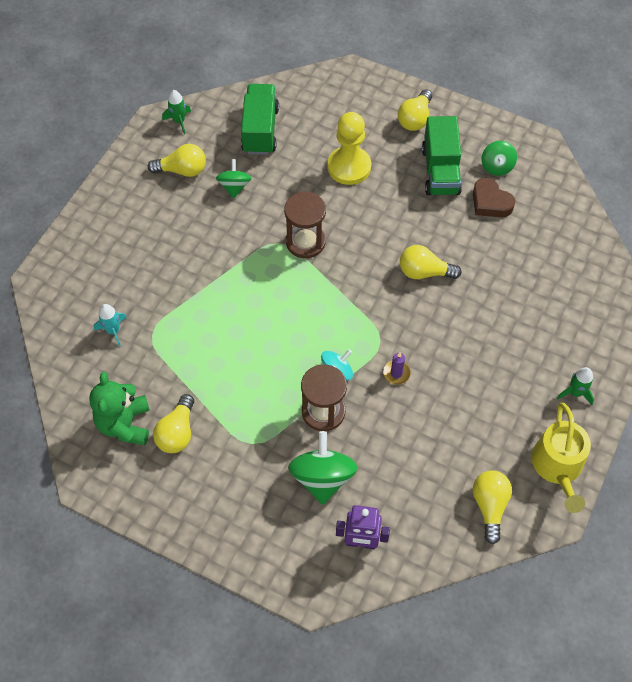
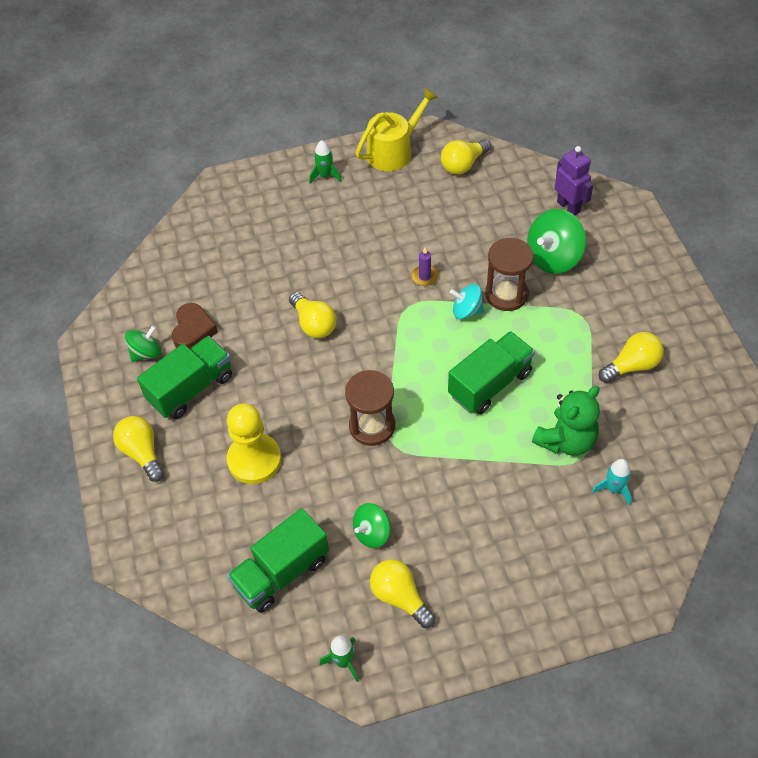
camera: 130 degrees left, 5 degrees down
green teddy bear [89,372,150,445] -> green teddy bear moved to [532,386,600,456]
yellow light bulb [398,89,432,131] -> yellow light bulb turned 105 degrees counterclockwise [113,416,164,482]
none -> green truck [448,331,535,415]

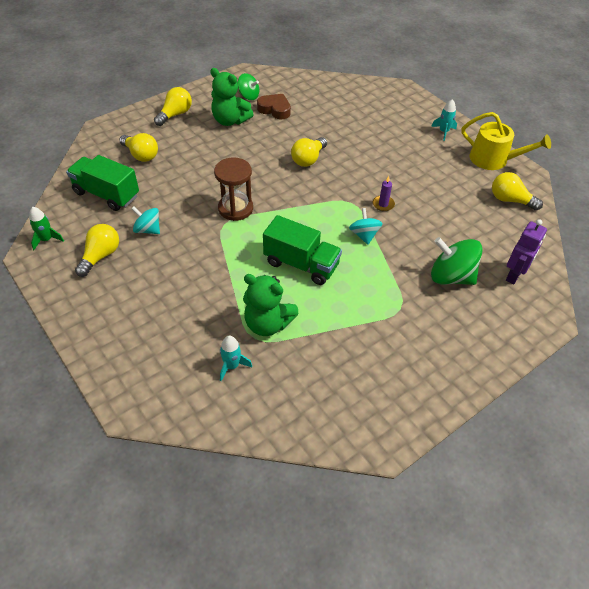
camera: 65 degrees right, 5 degrees down
green truck [137,336,232,419] -> green teddy bear [210,68,254,126]
brown heart [172,303,218,349] -> brown heart turned 135 degrees counterclockwise [257,94,291,119]
yellow pawn [227,403,281,484] -> none
green rocket [309,140,342,183] -> turquoise rocket [431,99,457,141]
green spinning top [353,503,390,548] -> turquoise spinning top [131,207,160,234]
brown hourglass [485,238,534,311] -> none
yellow light bulb [599,332,664,383] -> yellow light bulb moved to [119,133,158,162]

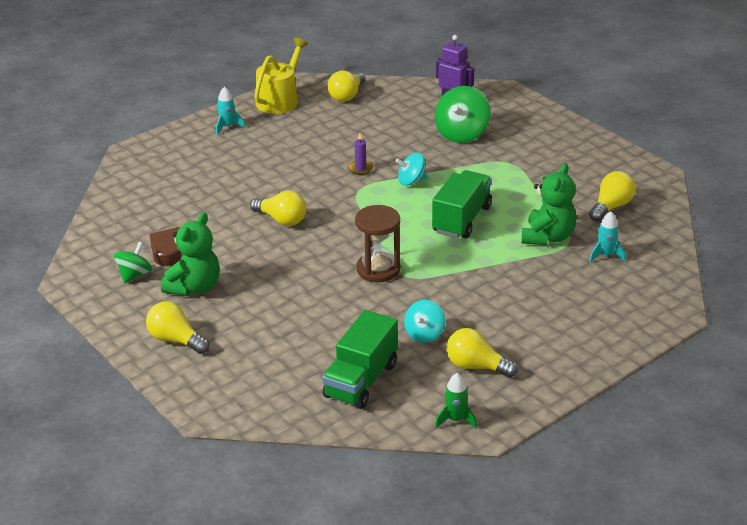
camera: 90 degrees left, 15 degrees down
yellow light bulb [119,133,158,162] -> yellow light bulb moved to [589,171,636,222]

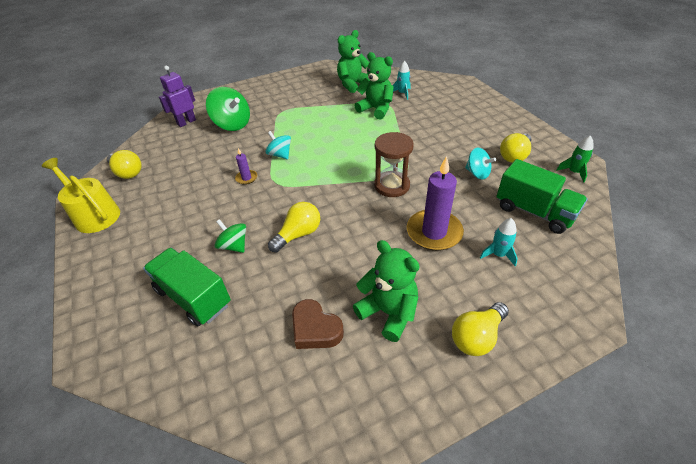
camera: 75 degrees left, 10 degrees up
green spinning top [114,242,152,283] -> green spinning top moved to [214,219,246,253]
turquoise rocket [216,87,245,135] -> turquoise rocket moved to [480,218,518,266]
turquoise spinning top [395,152,427,186] -> turquoise spinning top turned 135 degrees clockwise [266,131,291,159]
green truck [432,170,492,238] -> green truck moved to [143,248,231,326]
yellow light bulb [589,171,636,222] -> green teddy bear [337,30,370,93]
none -> purple candle [407,156,464,251]

